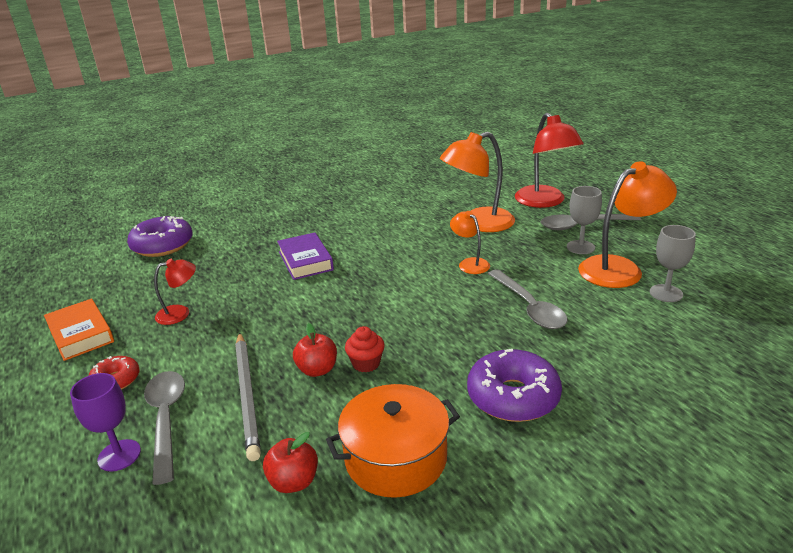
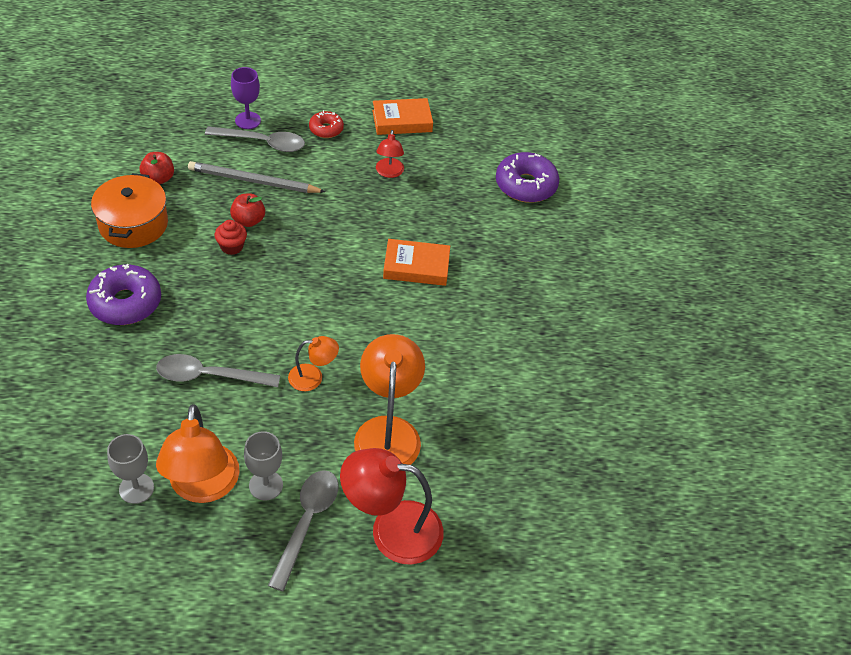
camera: 110 degrees right, 20 degrees up
purple book [277,232,334,280] -> orange book [383,239,450,286]

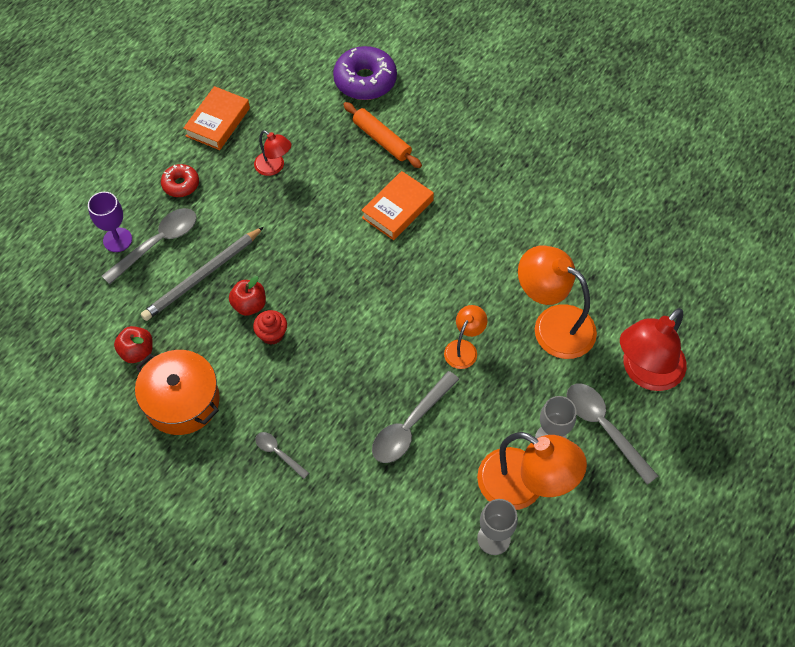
camera: 50 degrees left, 10 degrees up
purple donut [86,264,161,325] -> grey spoon [255,432,309,479]
none -> orange rolling pin [343,102,422,168]

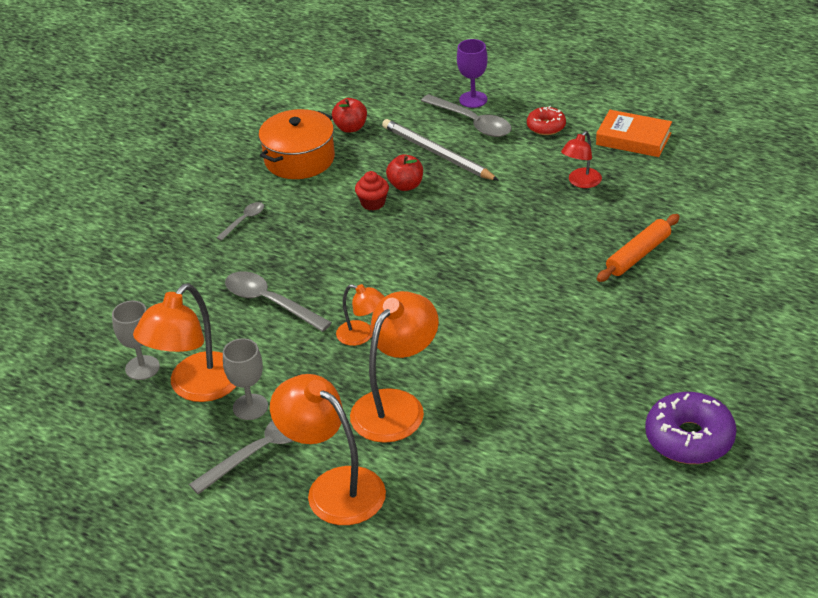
camera: 90 degrees right, 20 degrees down
purple donut [333,46,397,100] -> purple donut moved to [645,392,737,464]
orange book [361,171,434,240] -> none
red lamp [620,308,687,391] -> orange lamp [270,374,386,525]

